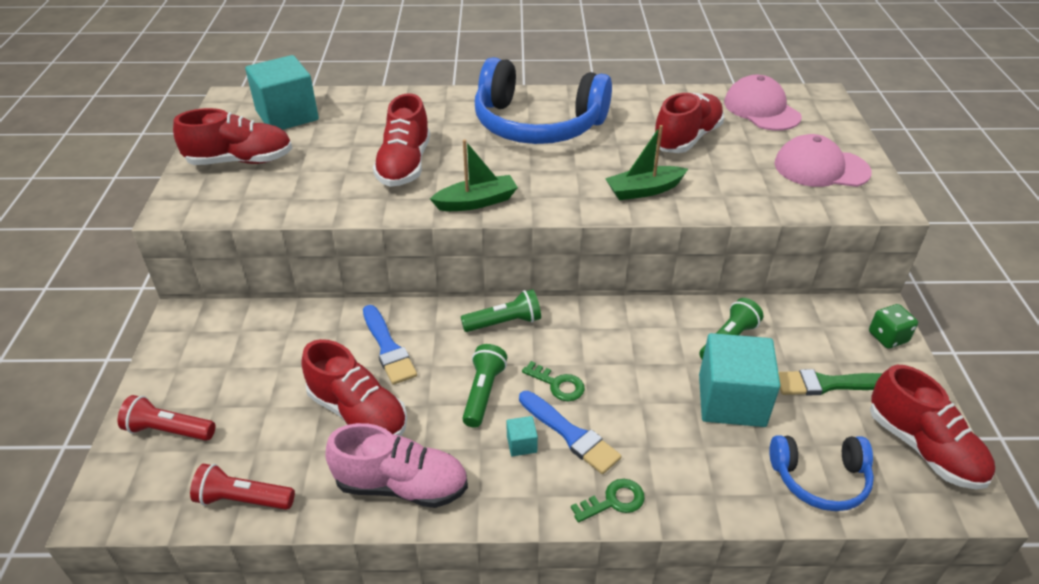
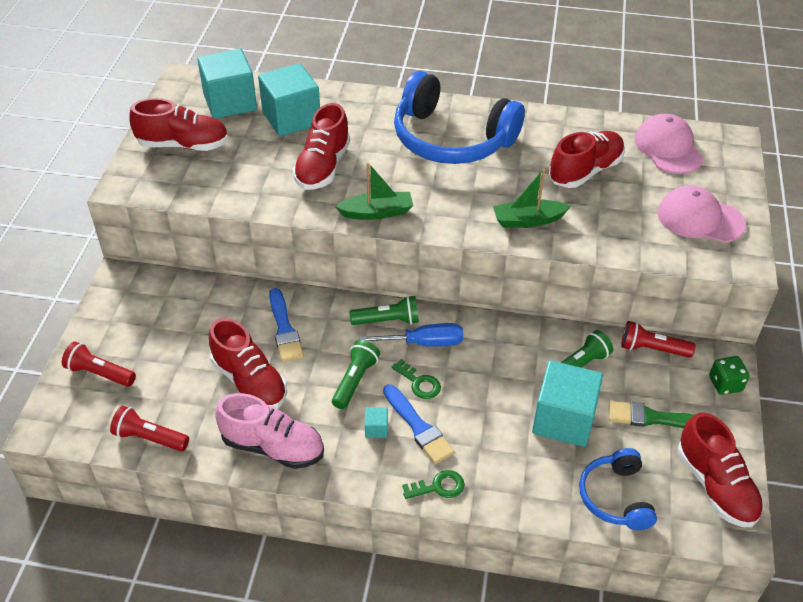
camera: 10 degrees right, 5 degrees up
blue headphones [769,435,874,511] -> blue headphones turned 75 degrees clockwise [579,448,657,530]
none -> turquoise cube [258,63,320,136]
none -> blue screwdriver [360,323,463,347]
none -> red flashlight [621,321,695,358]

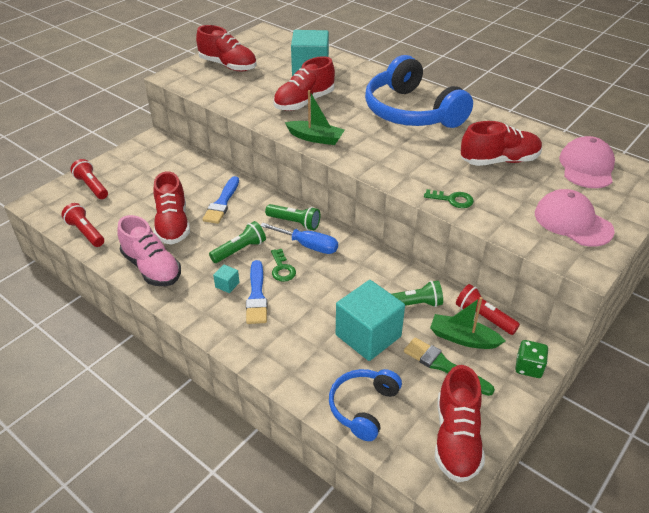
camera: 30 degrees right, 5 degrees down
turquoise cube [198,49,257,119] -> none
green key [402,470,465,499] -> green key moved to [424,189,474,208]
green boat [493,169,571,228] -> green boat moved to [430,297,505,349]

